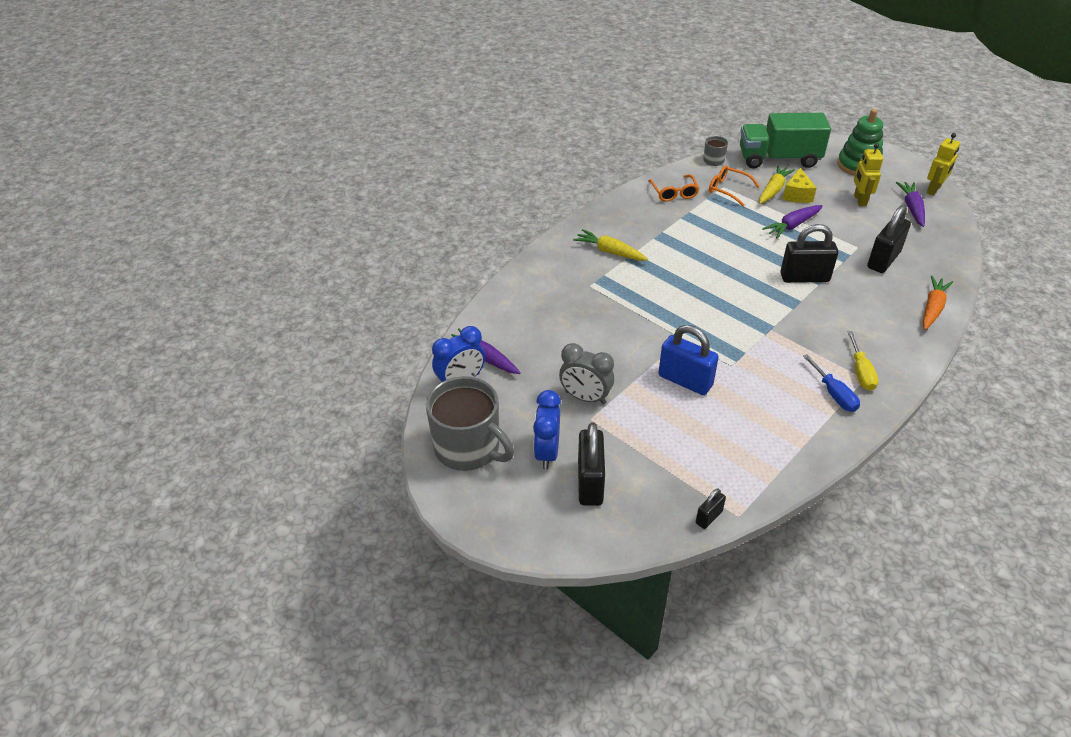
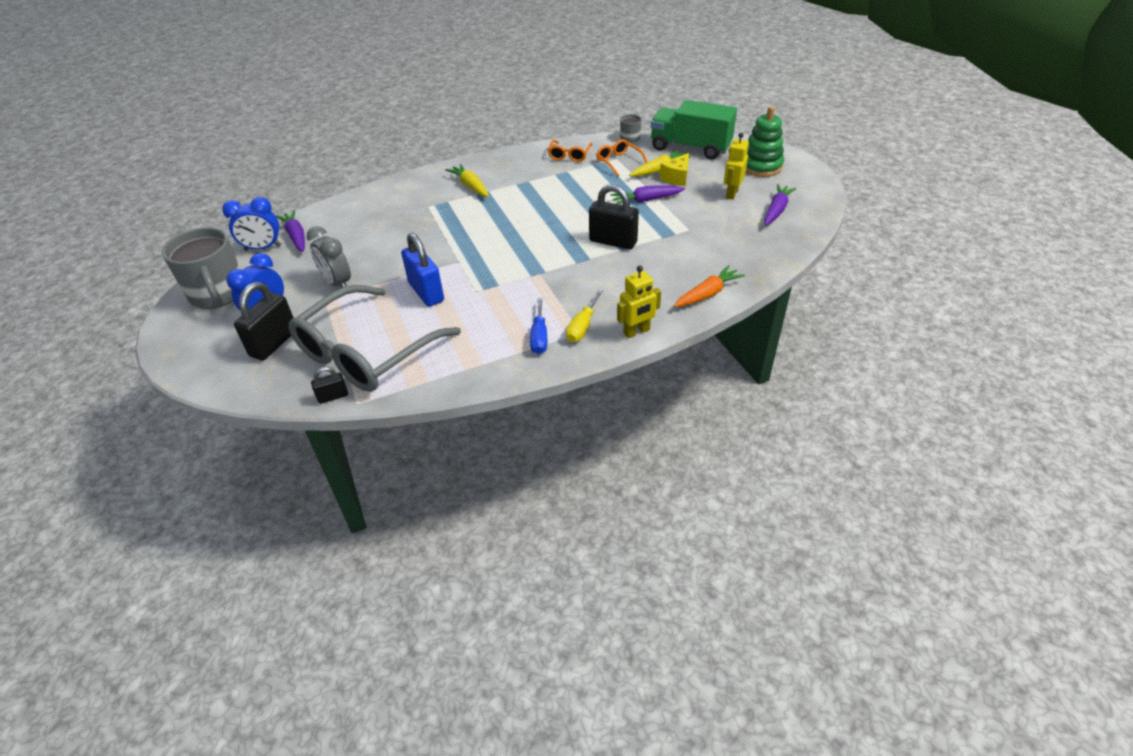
camera: 25 degrees right, 0 degrees up
black padlock [867,205,911,273] -> none
yellow robot [927,133,960,196] -> yellow robot moved to [617,266,661,338]
none -> grey glasses [288,285,461,392]

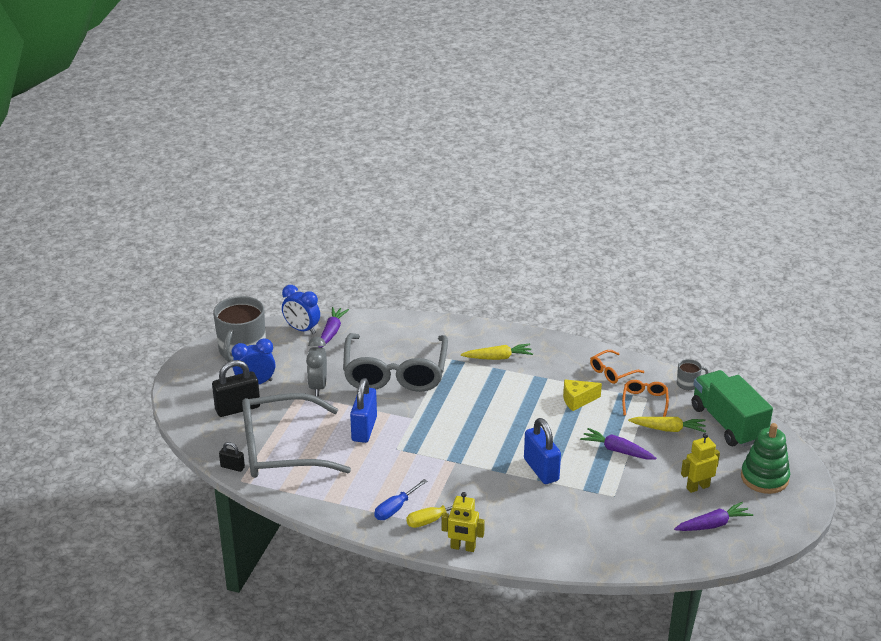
camera: 40 degrees right, 10 degrees down
yellow carrot [445,164,489,197] -> yellow carrot turned 75 degrees clockwise [461,344,533,360]
black padlock [589,184,639,249] -> blue padlock [524,418,561,484]
yellow cheese [660,153,689,186] -> yellow cheese moved to [563,380,602,411]
orange carrot [674,265,745,307] -> none
none -> grey glasses [343,333,448,392]

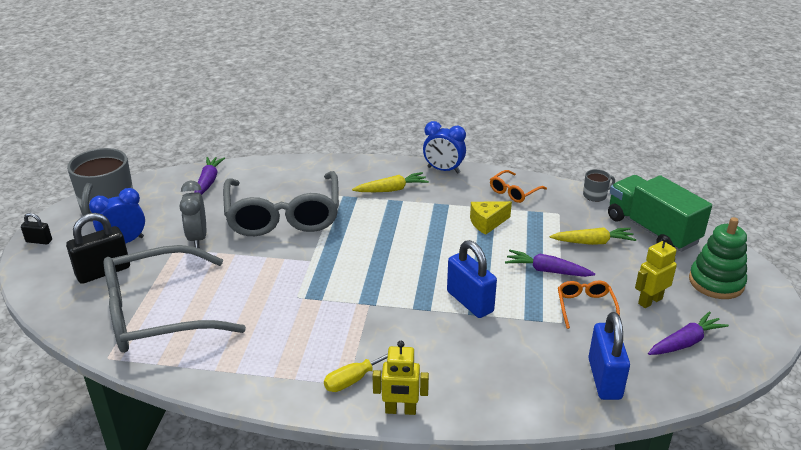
camera: 10 degrees left, 0 degrees up
black padlock [219,442,245,472] -> black padlock moved to [21,213,52,245]
blue clock [282,285,320,334] -> blue clock moved to [423,121,466,173]
blue padlock [350,378,377,443] -> blue padlock moved to [588,312,630,400]
blue screwdriver [374,479,427,520] -> none
orange glasses [622,380,669,417] -> orange glasses moved to [558,281,620,329]

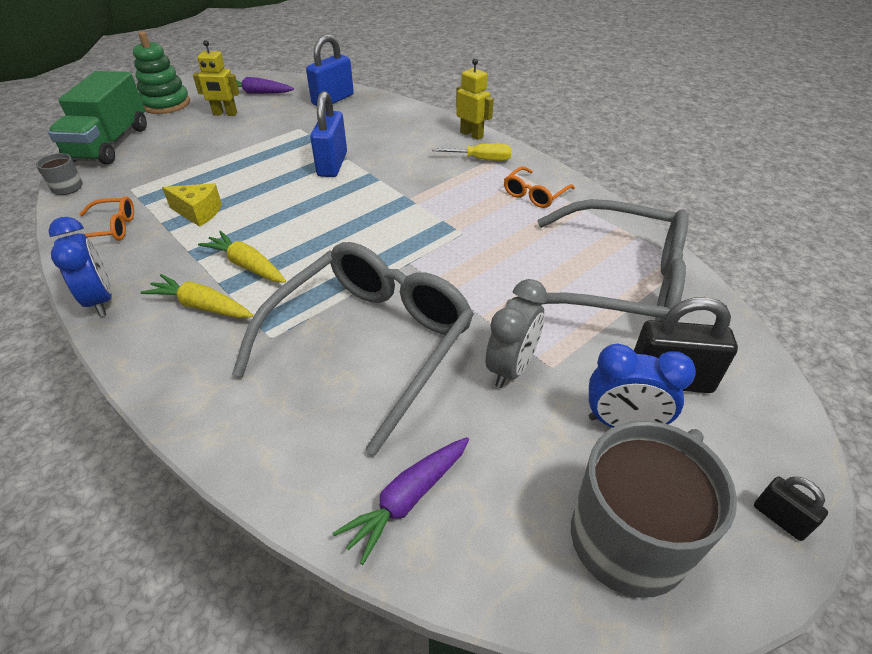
camera: 140 degrees left, 10 degrees up
purple carrot [505,250,595,277] -> none
yellow carrot [550,227,636,245] -> yellow carrot moved to [198,231,286,283]
orange glasses [558,281,620,329] -> orange glasses moved to [504,166,575,208]

